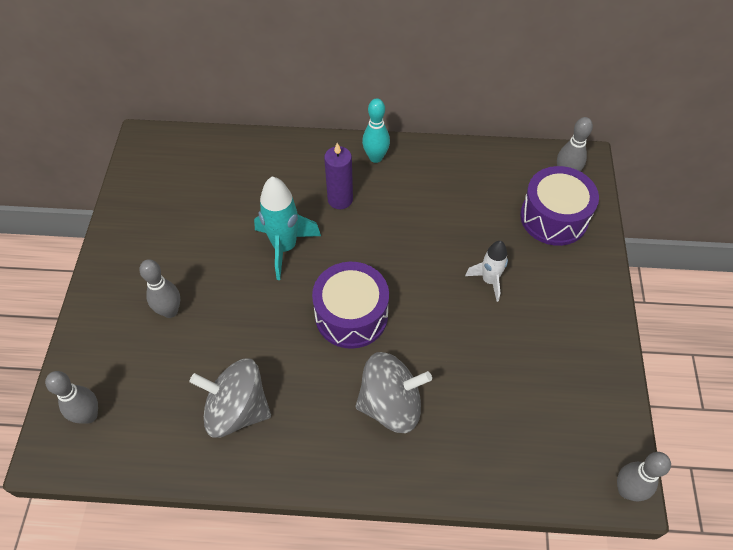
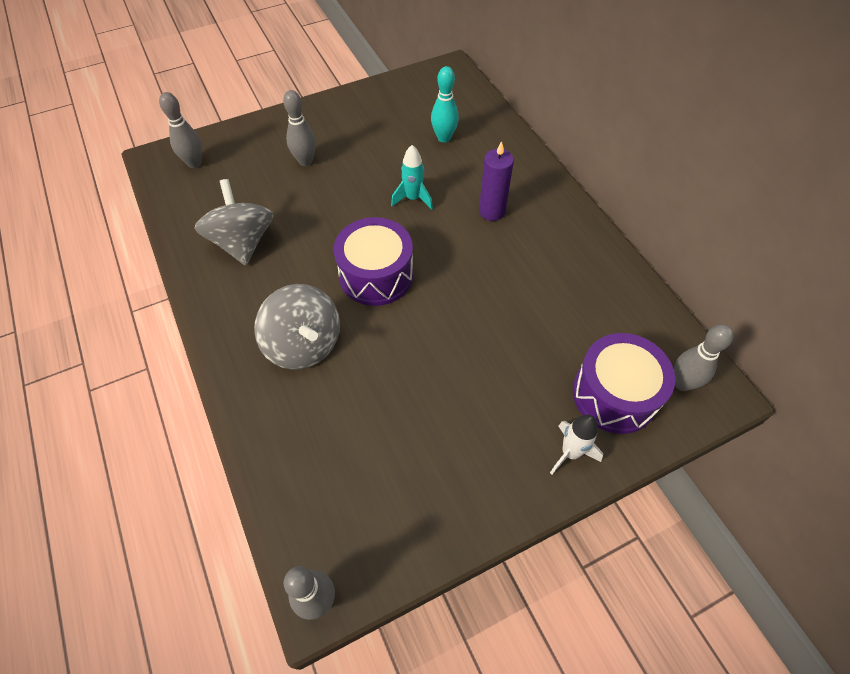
camera: 60 degrees right, 0 degrees up
turquoise rocket [254,176,321,280] -> turquoise rocket [391,145,433,210], size x0.62
turquoise bowling pin [362,98,390,163] -> turquoise bowling pin moved to [431,66,459,143]
white rocket [465,241,508,302] -> white rocket moved to [550,415,603,474]

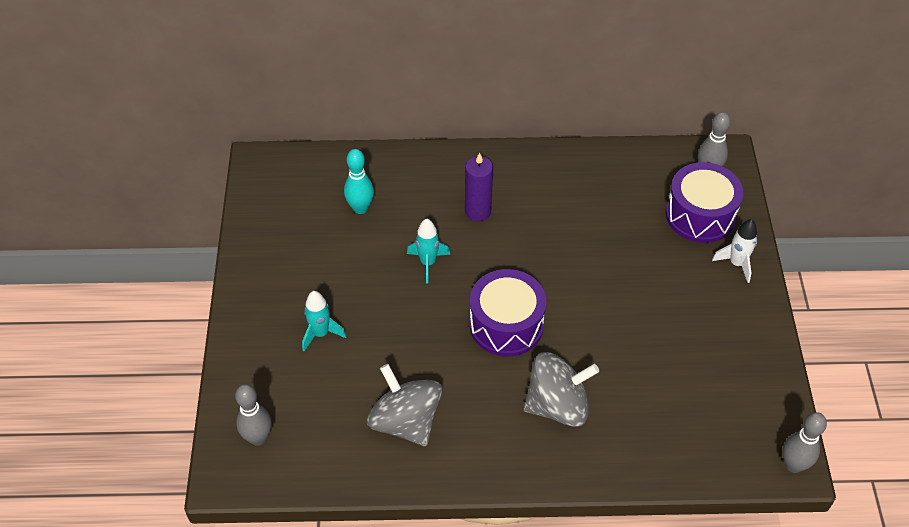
camera: 65 degrees left, 5 degrees down
grey spinning top [194,179,274,265] -> grey spinning top turned 45 degrees clockwise [367,364,442,446]
grey bowling pin [283,90,316,166] -> turquoise rocket [302,291,347,351]

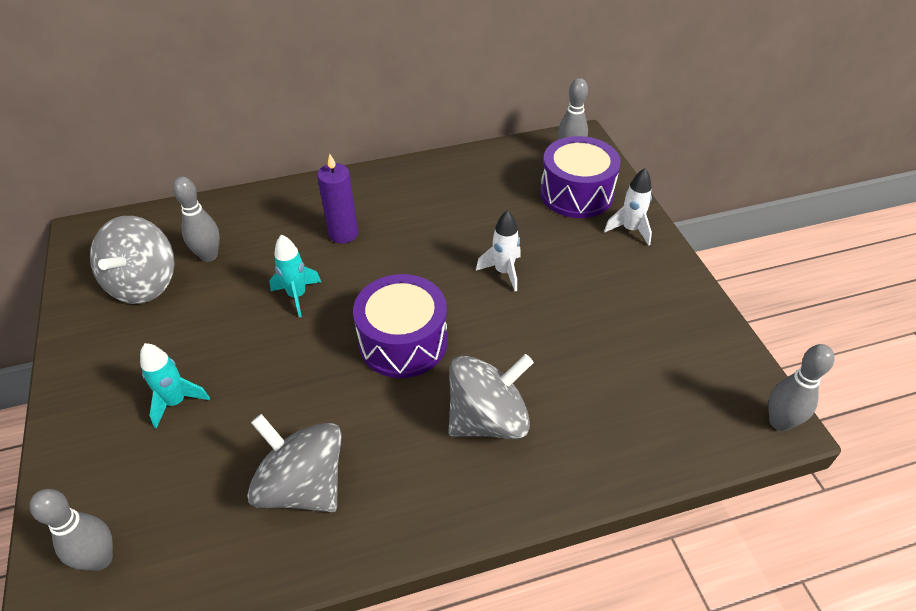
camera: 15 degrees left, 5 degrees down
turquoise bowling pin [344,149,374,214] -> grey bowling pin [173,176,220,262]
none -> grey spinning top [90,216,175,304]
none -> white rocket [476,210,521,291]

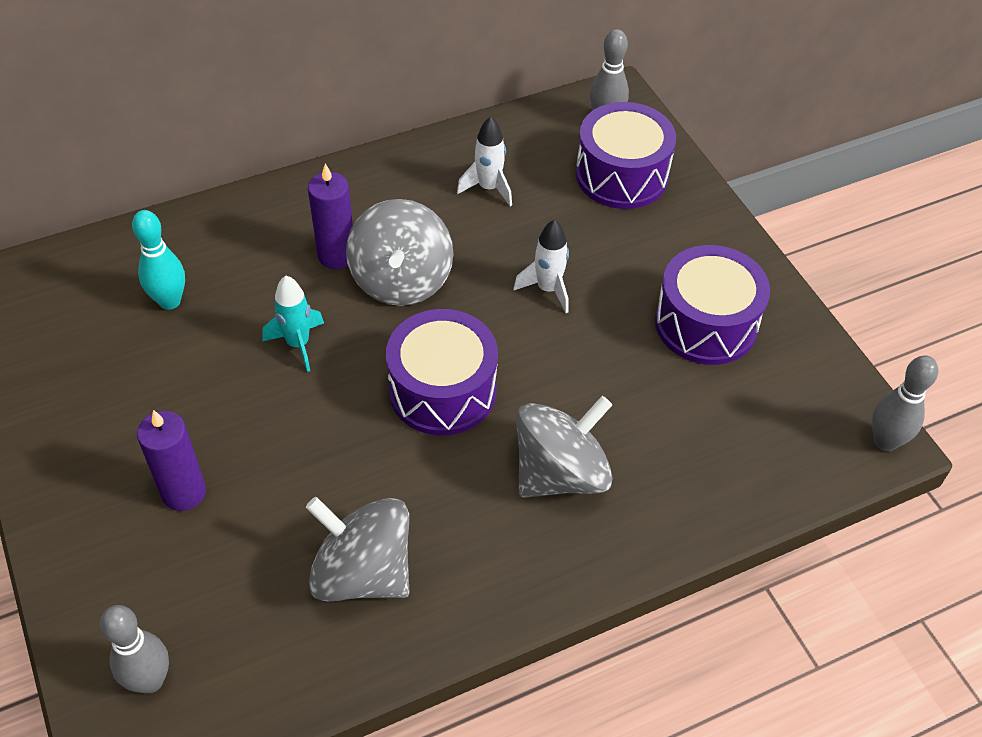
camera: 10 degrees left, 5 degrees up
grey spinning top [90,216,175,304] -> grey spinning top moved to [346,199,453,306]
turquoise rocket [140,343,210,429] -> purple candle [137,410,206,511]
grey bowling pin [173,176,220,262] -> turquoise bowling pin [132,210,185,310]
white rocket [604,168,652,246] -> white rocket moved to [457,117,512,207]
none -> purple drum [655,245,770,365]

